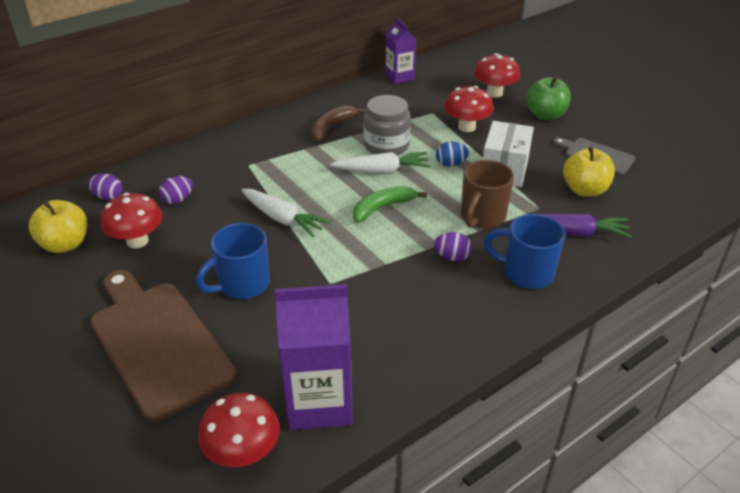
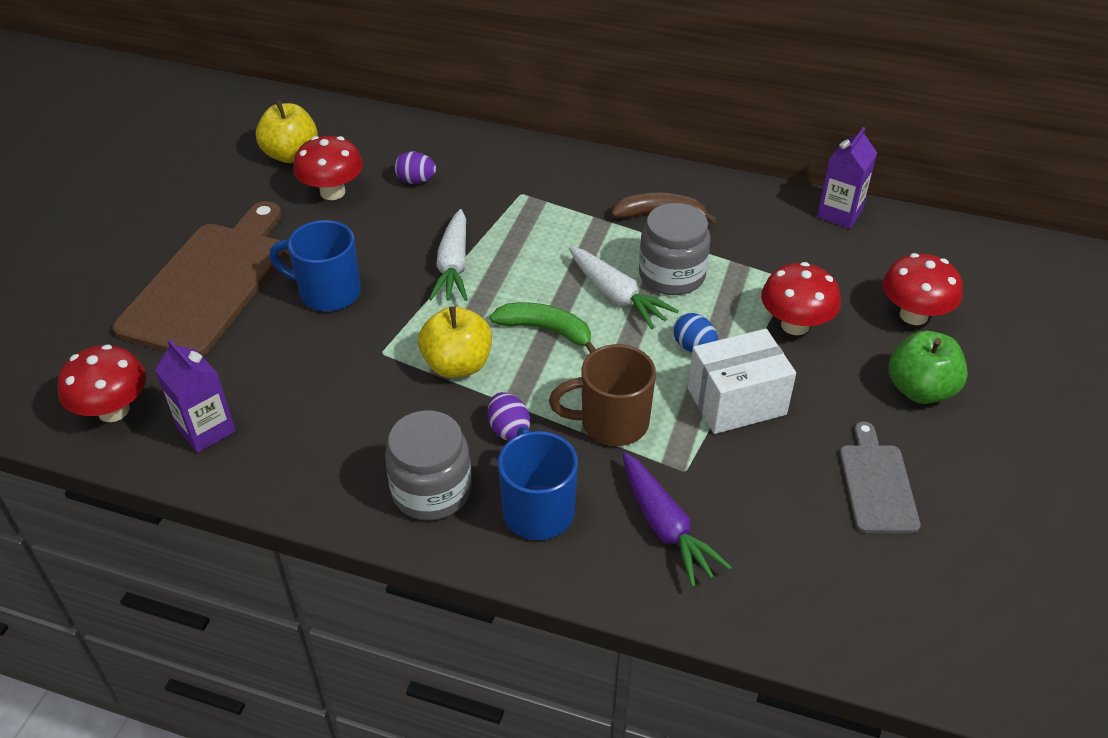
camera: 55 degrees right, 5 degrees up
purple egg [88,173,122,200] -> none
purple carton [275,284,353,430] -> purple carton [155,339,236,453], size x0.61
yellow apple [563,147,615,197] -> yellow apple moved to [418,306,492,378]
none -> grey jar [385,411,472,520]

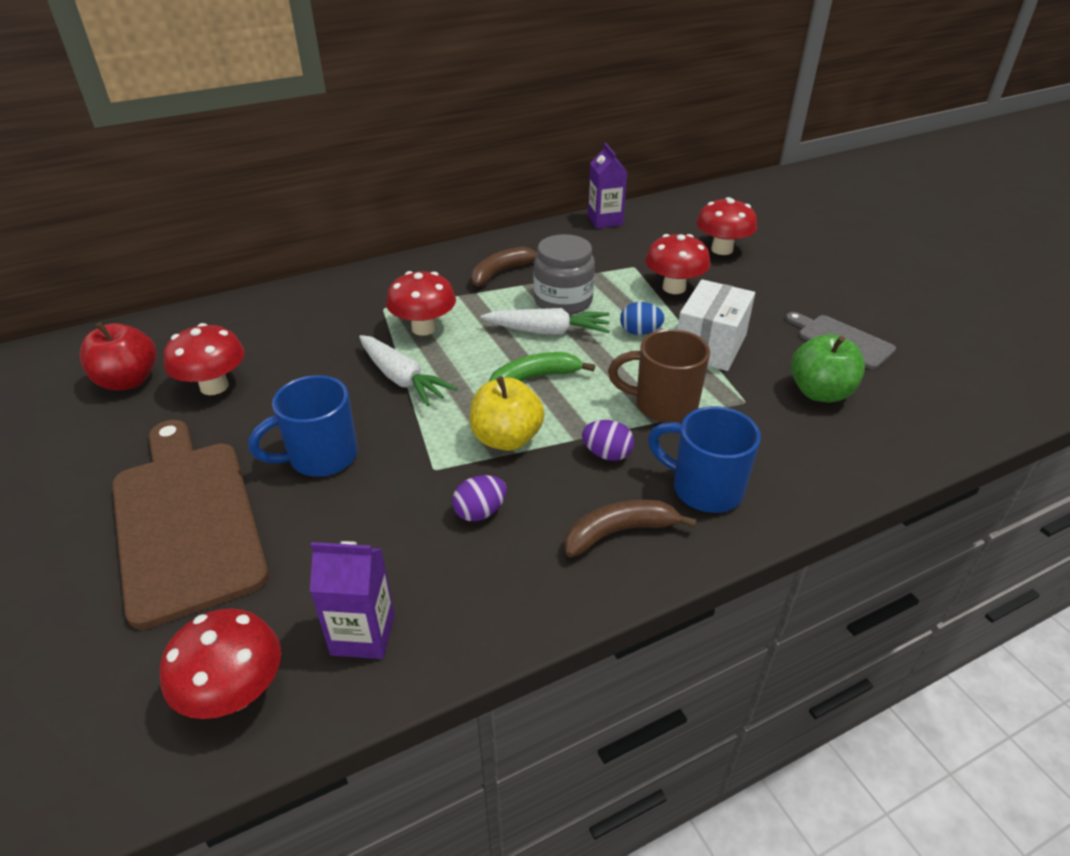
camera: 45 degrees left, 5 degrees down
yellow apple [256,100,318,163] -> red apple [80,322,157,391]
grey jar [385,411,472,520] -> brown banana [565,500,697,557]
purple egg [394,151,436,184] -> purple egg moved to [452,475,507,521]
brown mug [549,344,656,446] -> brown mug turned 60 degrees clockwise [608,329,710,423]
purple carrot [622,452,732,587] -> none
green apple [888,331,968,404] -> green apple moved to [791,334,865,402]
none -> red mushroom [386,271,456,336]

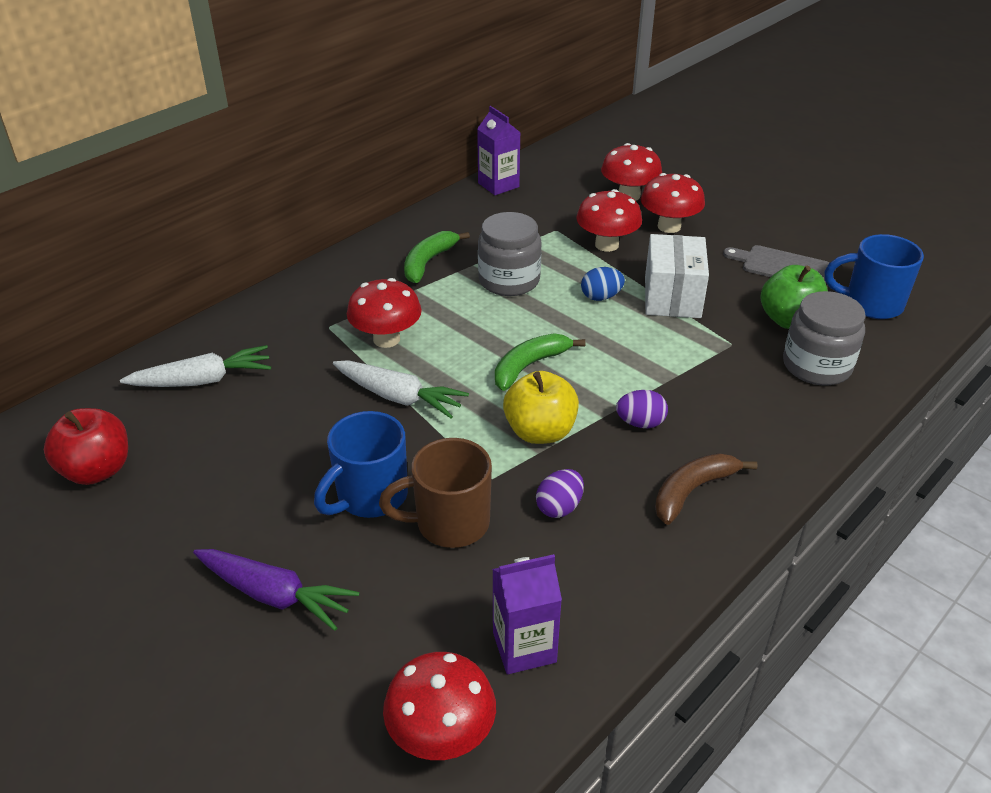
camera: 20 degrees left, 0 degrees up
brown cutting board [112,420,269,630] -> purple carrot [193,549,359,631]
red mushroom [163,323,245,395] -> red mushroom moved to [641,173,705,233]
brown banana [471,247,537,287] -> green banana [404,231,470,283]
white carrot [481,308,610,335] -> white carrot moved to [120,345,271,387]
brown mug [608,329,710,423] -> brown mug moved to [379,438,492,548]
blue mug [648,406,761,513] -> blue mug moved to [824,234,924,319]
none -> grey jar [783,291,866,385]

